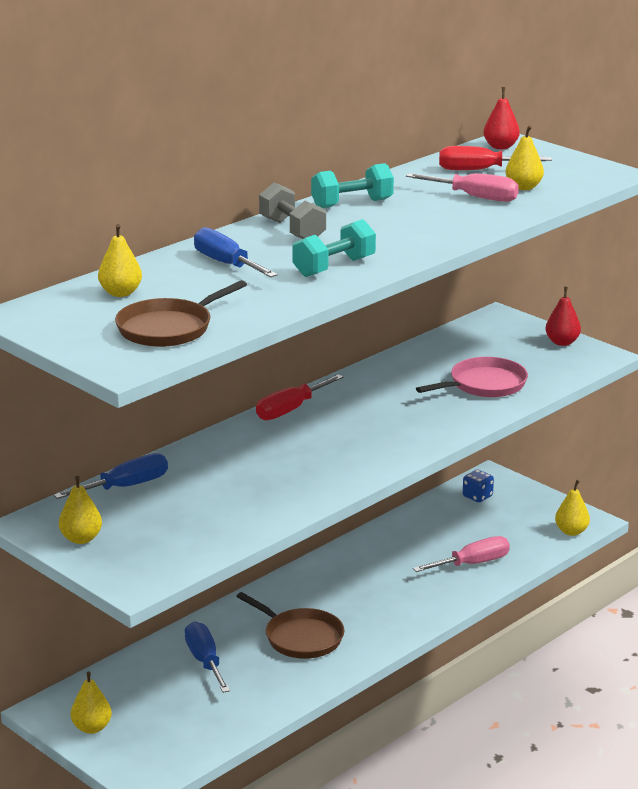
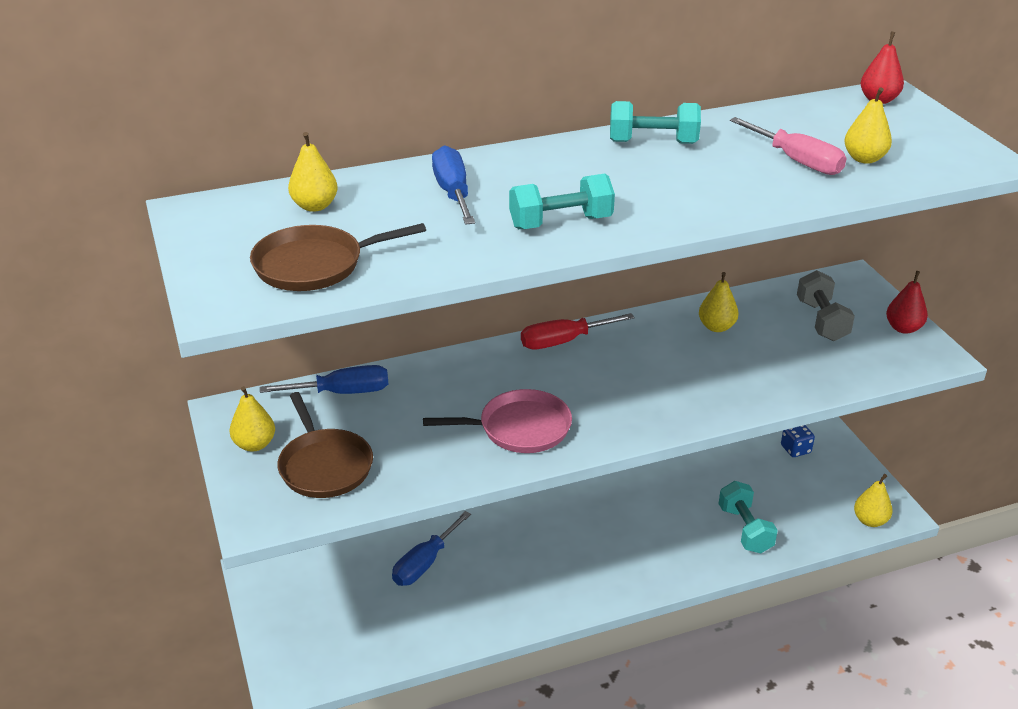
camera: 25 degrees right, 10 degrees up
yellow pear [71,671,112,734] -> yellow pear moved to [699,272,739,332]
blue screwdriver [185,621,230,693] -> blue screwdriver turned 150 degrees counterclockwise [392,511,471,586]
brown pan [236,592,345,659] -> brown pan moved to [277,392,373,498]
grey dumbbell [259,182,326,239] -> grey dumbbell moved to [797,270,855,341]
pink screwdriver [413,536,510,572] -> turquoise dumbbell [718,481,778,554]
pink pan [416,357,528,397] -> pink pan moved to [423,389,572,453]
red screwdriver [439,146,552,170] -> none

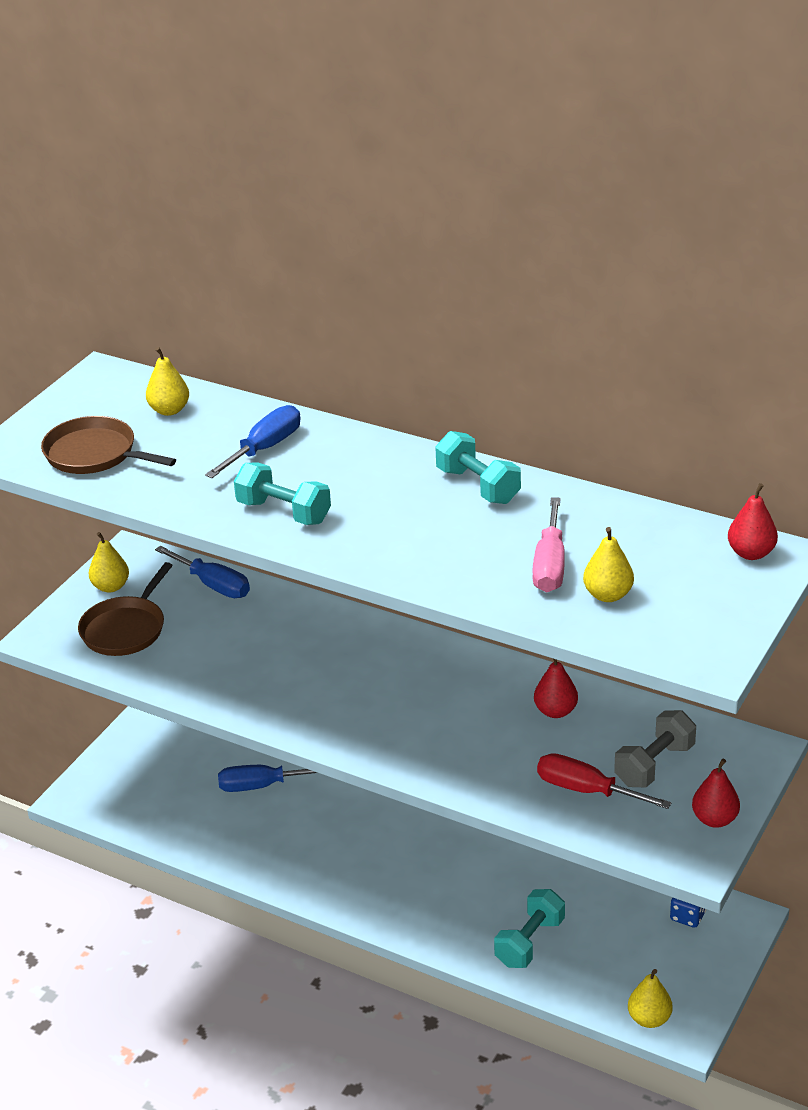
camera: 50 degrees right, 0 degrees up
pink pan [423,389,572,453] -> none
red screwdriver [521,313,635,350] -> red screwdriver moved to [537,753,672,809]
yellow pear [699,272,739,332] -> red pear [534,658,578,718]

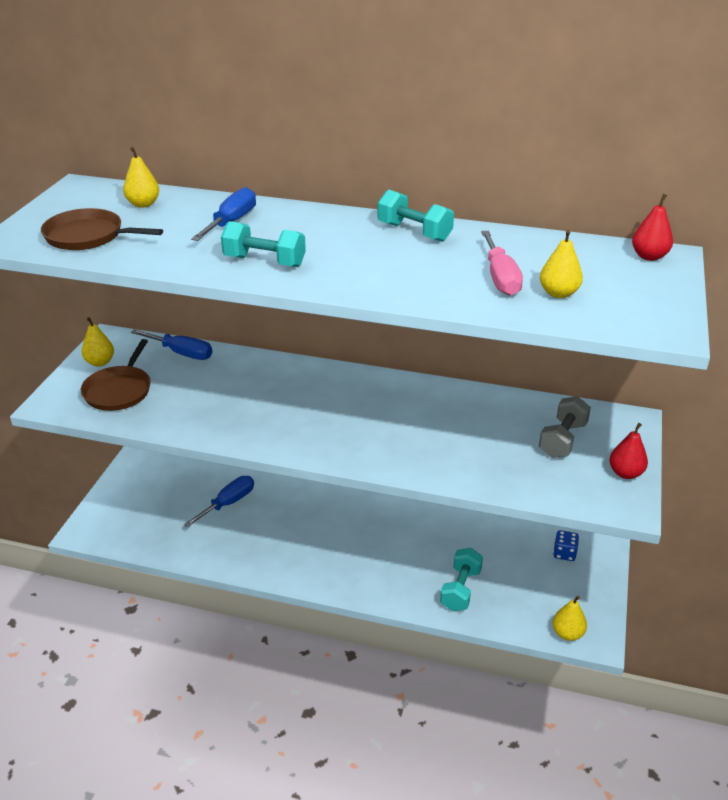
camera: 15 degrees left, 0 degrees up
blue screwdriver [218,765,317,792] -> blue screwdriver turned 150 degrees clockwise [183,476,254,528]
red pear [534,658,578,718] -> none
red screwdriver [537,753,672,809] -> none

